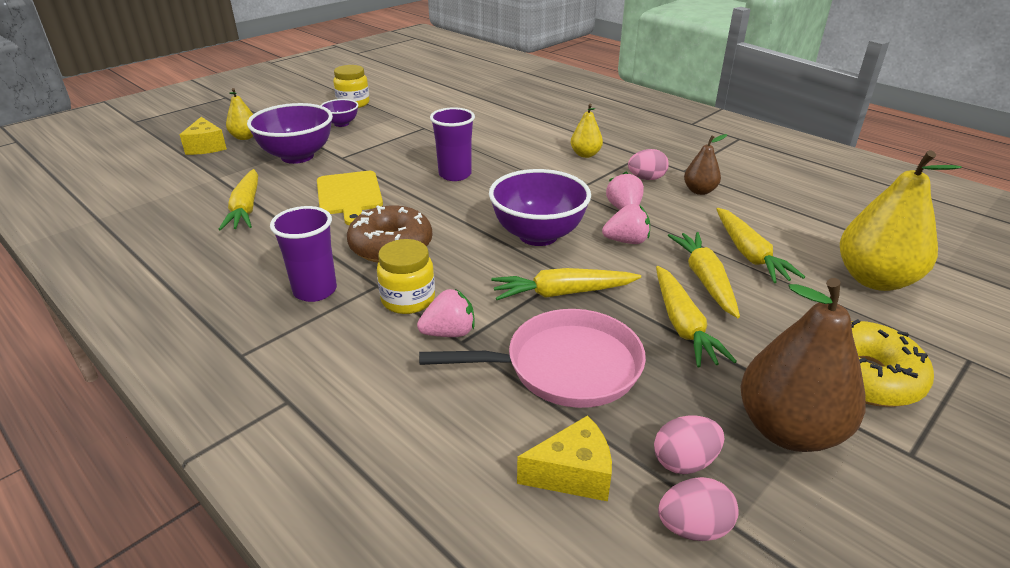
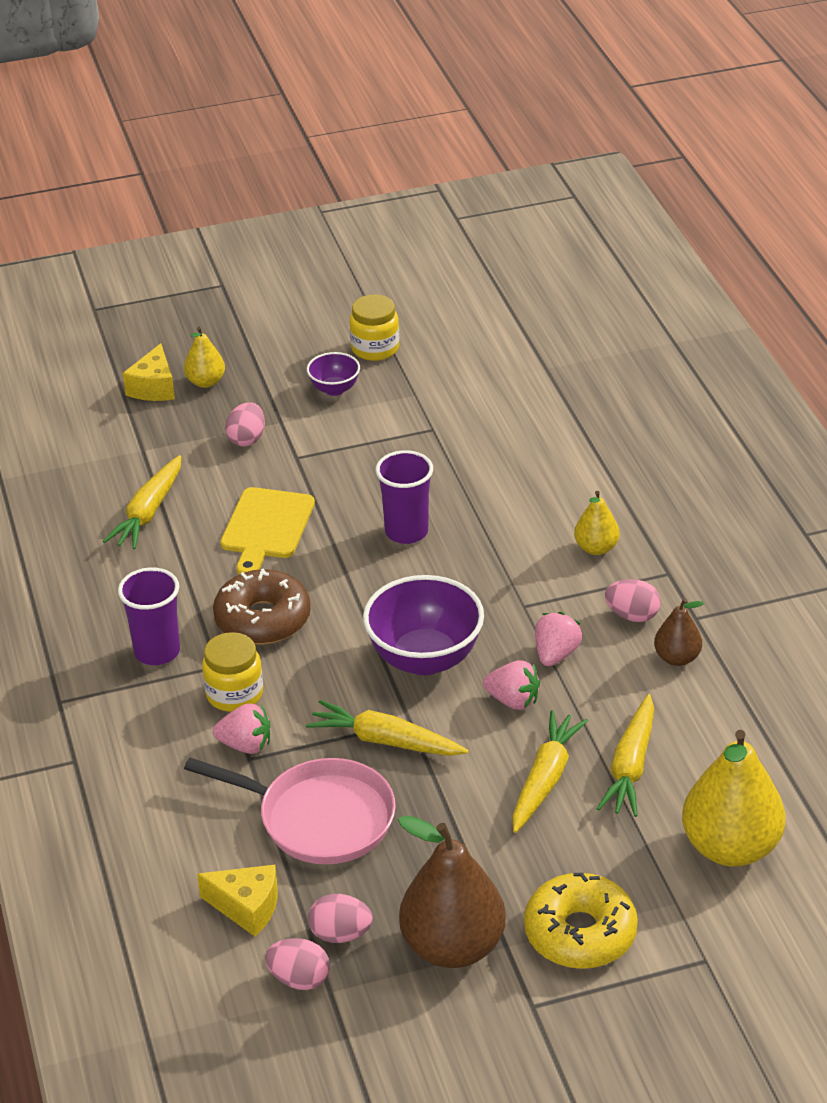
camera: 30 degrees right, 5 degrees up
purple bowl [247,103,333,164] -> pink egg [225,402,265,447]
yellow carrot [656,266,737,368] -> none

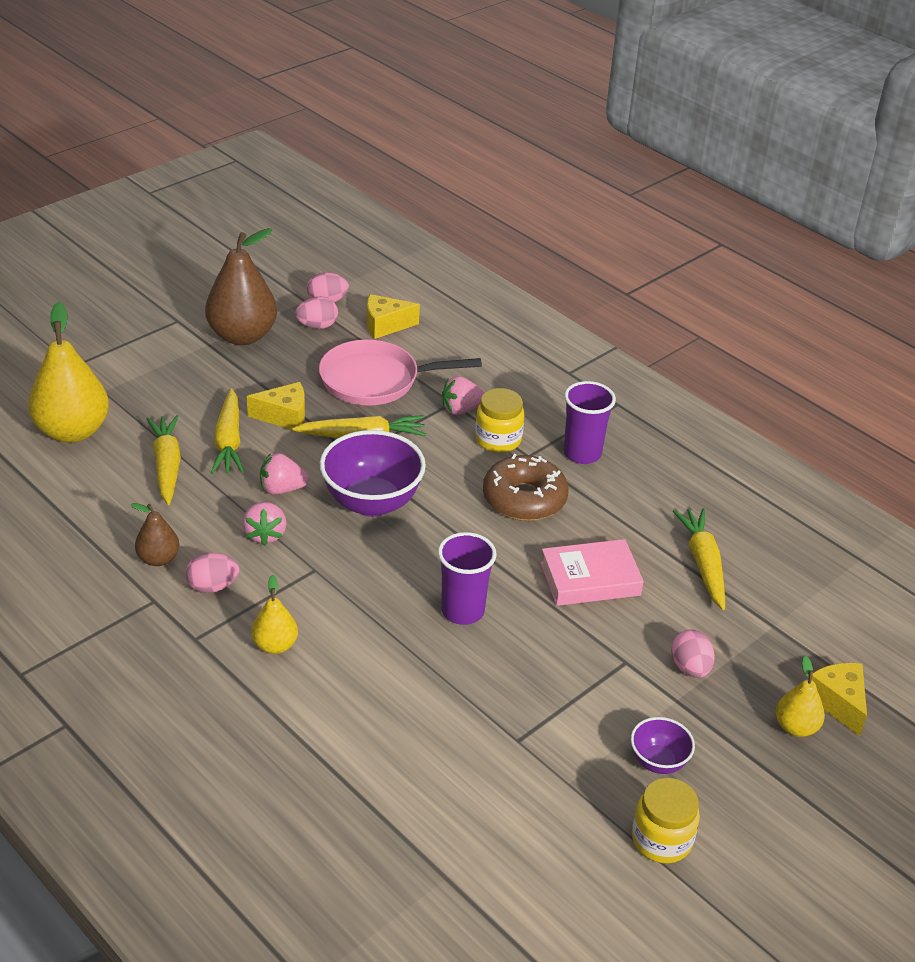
camera: 150 degrees right, 0 degrees up
yellow cutting board [220,487,315,575] -> pink book [540,539,644,606]
yellow donut [524,873,638,969] -> none
none -> yellow cheese [247,382,305,430]

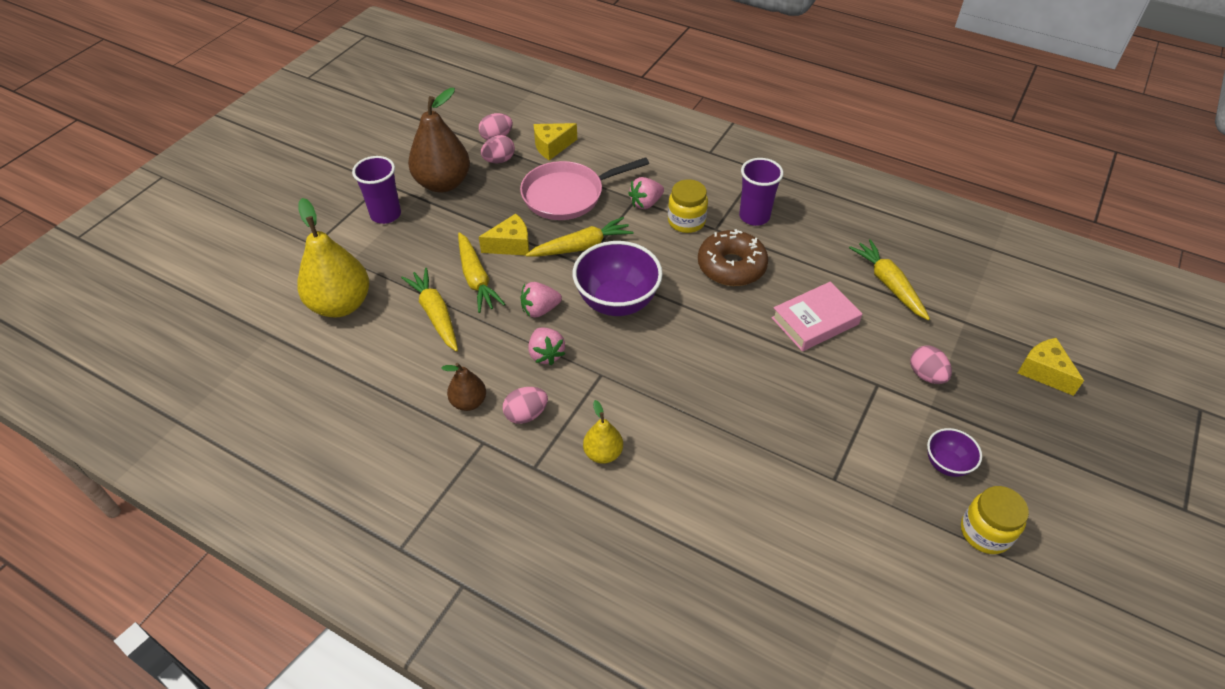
camera: 15 degrees left, 10 degrees up
purple cup [438,532,496,625] -> purple cup moved to [352,156,401,224]
yellow pear [776,656,825,737] -> none

